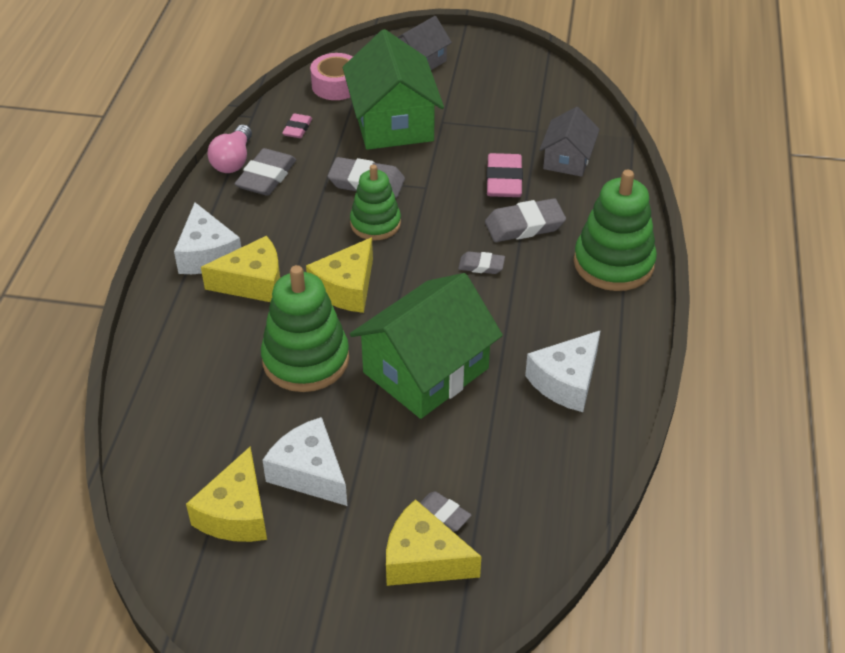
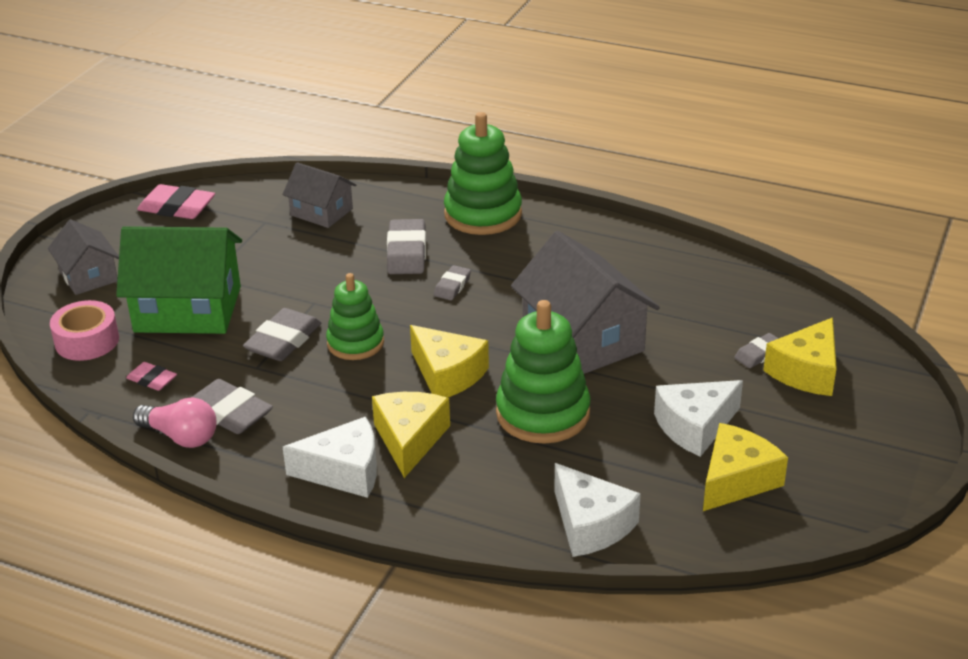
camera: 75 degrees left, 10 degrees down
yellow cheese [186,446,267,542] -> yellow cheese turned 75 degrees counterclockwise [703,423,788,511]
green house [350,273,503,419] -> grey house [511,231,660,374]
pink eraser [486,153,523,197] -> pink eraser moved to [137,184,215,219]
white cheese [525,330,601,412] -> white cheese moved to [554,463,641,557]

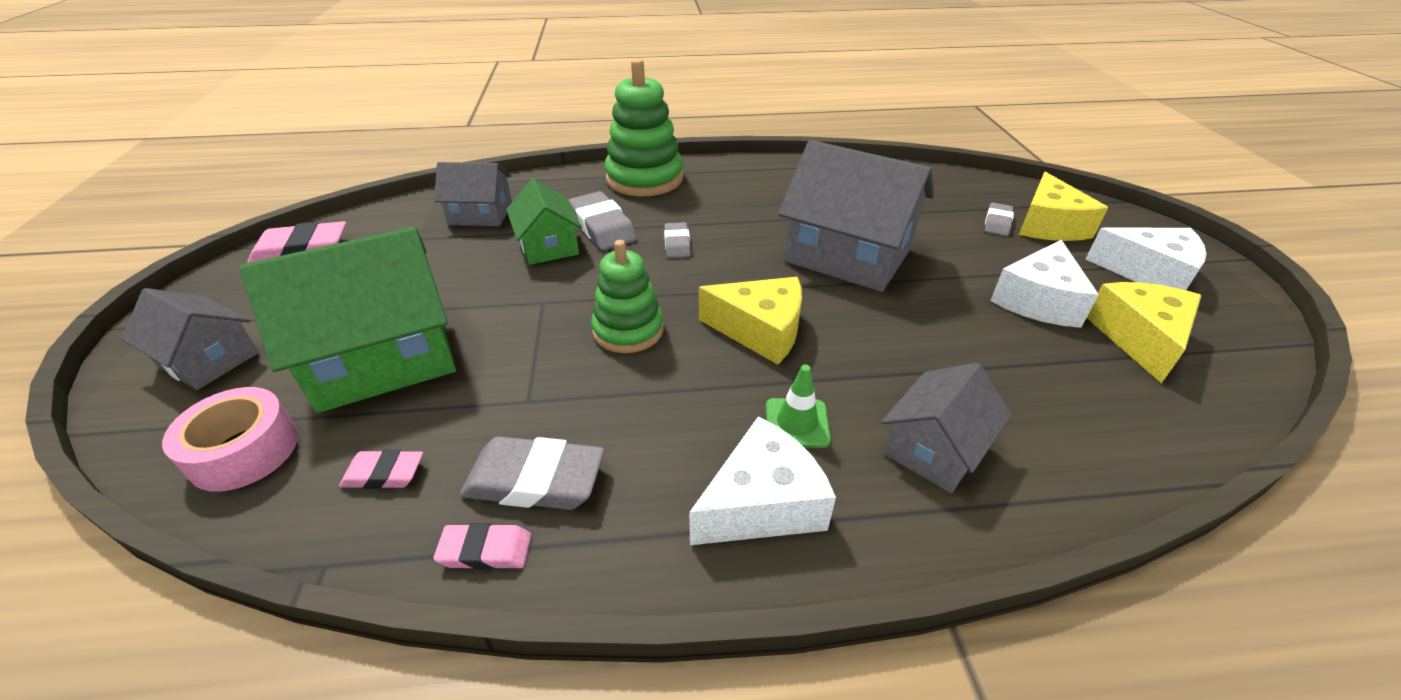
camera: 30 degrees left, 5 degrees up
pink light bulb [133,397,217,448] -> pink eraser [433,523,531,570]
grey eraser [243,308,322,361] -> none
yellow cheese [372,392,450,478] -> green traffic cone [766,364,831,448]
green stacking toy [496,300,590,444] -> none
white cheese [554,463,641,557] -> white cheese moved to [1085,227,1207,290]
none -> green house [506,178,582,265]
none -> grey house [881,363,1012,493]

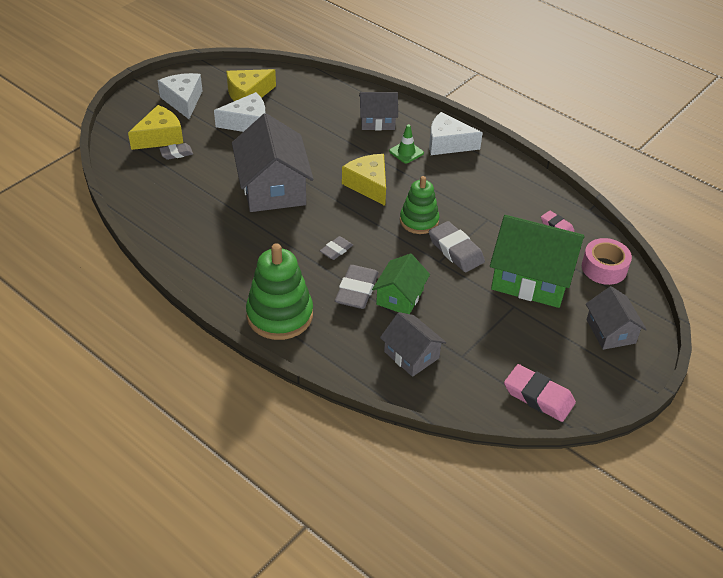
camera: 135 degrees left, 5 degrees up
pink eraser [433,523,531,570] -> none
grey eraser [460,436,604,510] -> grey eraser moved to [429,221,485,272]

